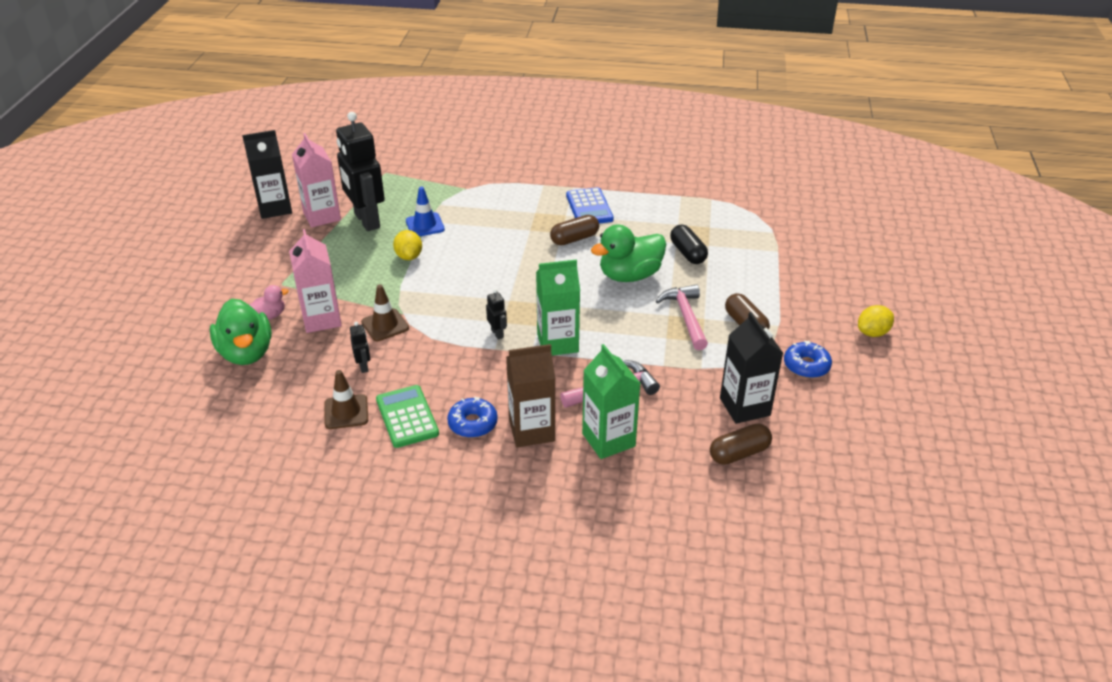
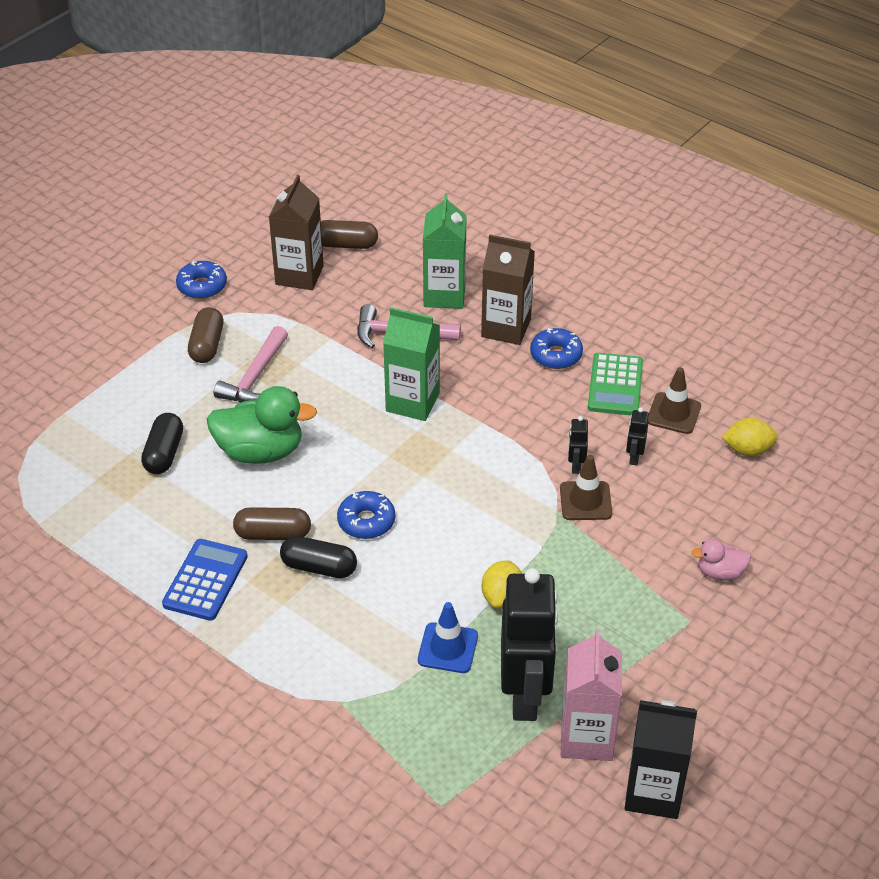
camera: 150 degrees left, 5 degrees up
green duck [210,299,272,365] -> none
pink carton [289,229,342,333] -> none
black robot [486,289,507,340] -> black robot moved to [568,416,588,474]
black carton [720,312,783,424] -> brown carton [269,175,324,290]
yellow lemon [858,305,894,337] -> yellow lemon moved to [722,418,778,456]
none -> black capsule [280,536,357,578]
none -> blue donut [337,491,395,539]

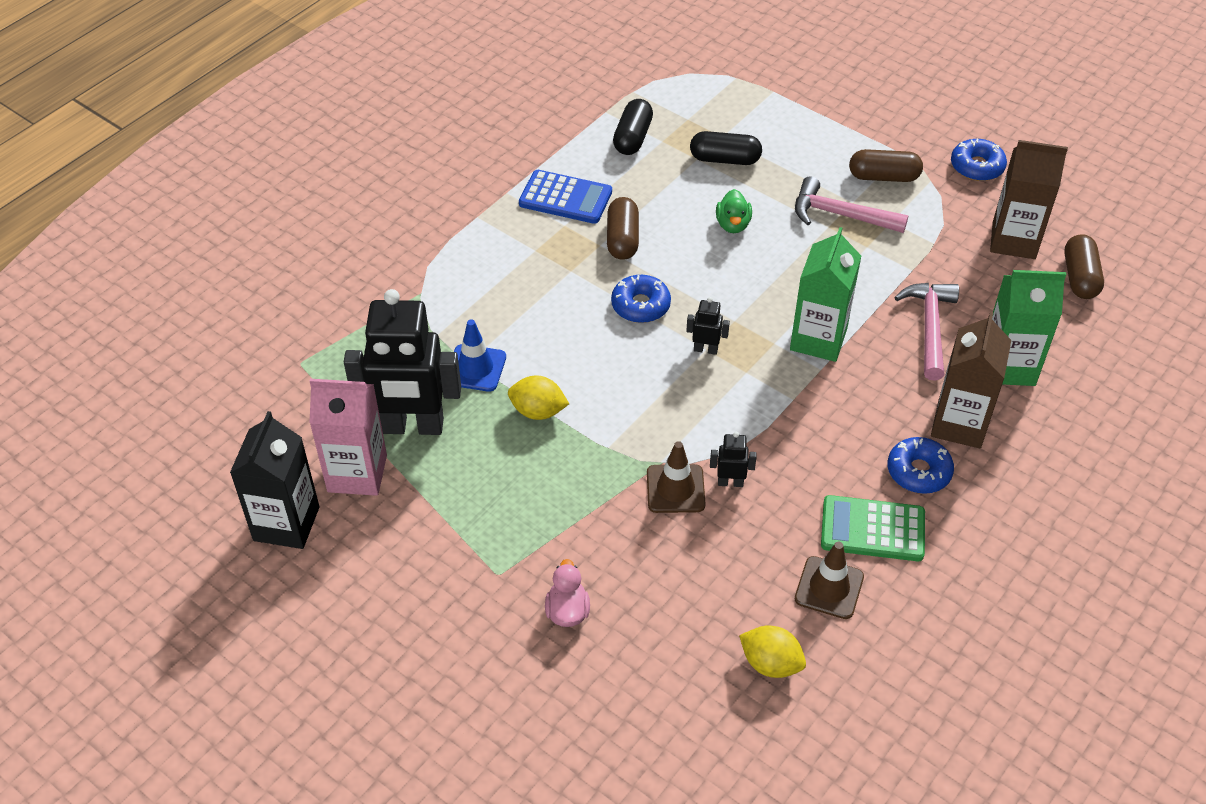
camera: 90 degrees right, 5 degrees up
green duck [207,386,317,464] -> green duck [716,189,752,233], size x0.51
black capsule [280,536,357,578] -> black capsule moved to [613,99,653,155]
black robot [626,407,649,466] -> black robot moved to [686,297,730,355]
yellow lemon [722,418,778,456] -> yellow lemon turned 60 degrees counterclockwise [739,626,806,678]

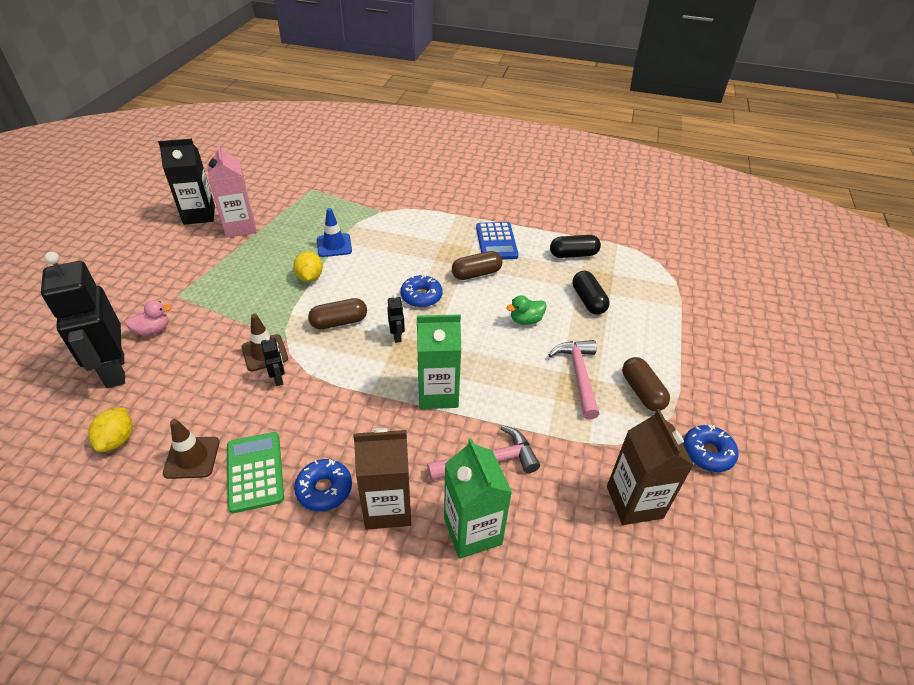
camera: 65 degrees right, 5 degrees down
black robot [344,289,461,435] -> black robot moved to [41,251,125,388]
brown capsule [1064,234,1104,299] -> brown capsule moved to [308,298,367,329]

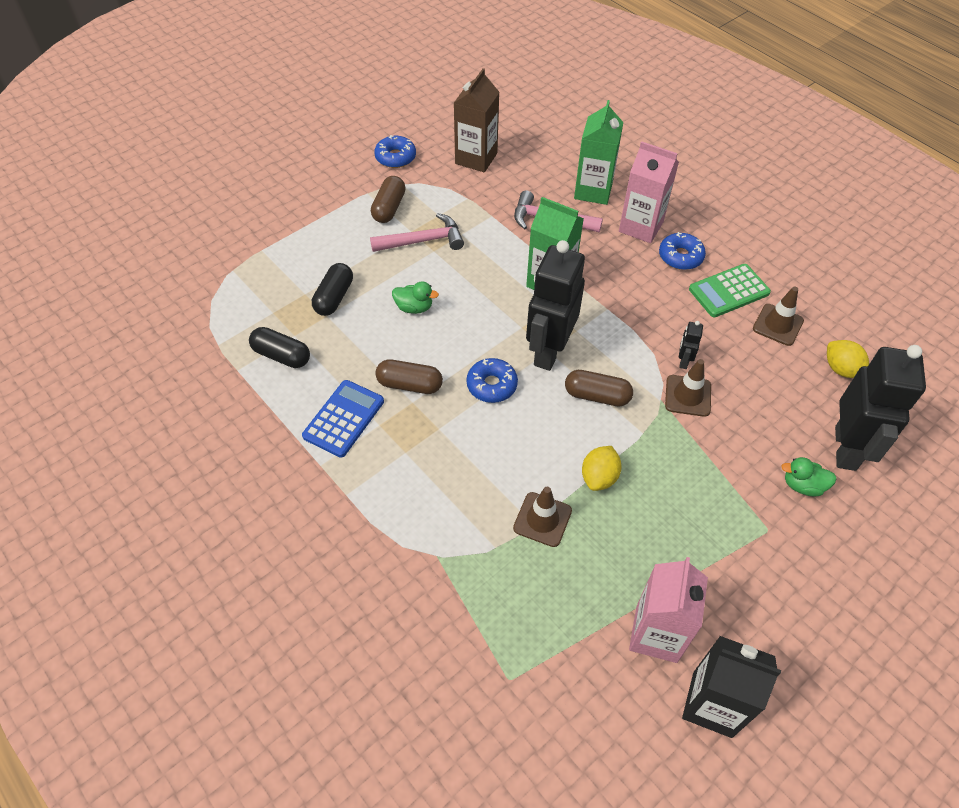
camera: 145 degrees left, 10 degrees up
yellow lemon [88,407,133,452] -> yellow lemon turned 75 degrees counterclockwise [827,340,869,378]
pink duck [124,300,172,336] -> green duck [781,457,837,496]
green calculator [227,432,284,513] -> green calculator turned 45 degrees clockwise [689,264,771,317]
blue traffic cone [317,208,352,257] -> brown traffic cone [513,487,572,547]
brown carton [353,428,411,530] -> pink carton [619,141,679,243]
black robot [387,294,405,343] -> black robot [526,240,585,371], size x2.46
pink hammer [549,340,600,419] -> pink hammer turned 135 degrees counterclockwise [370,213,464,252]

